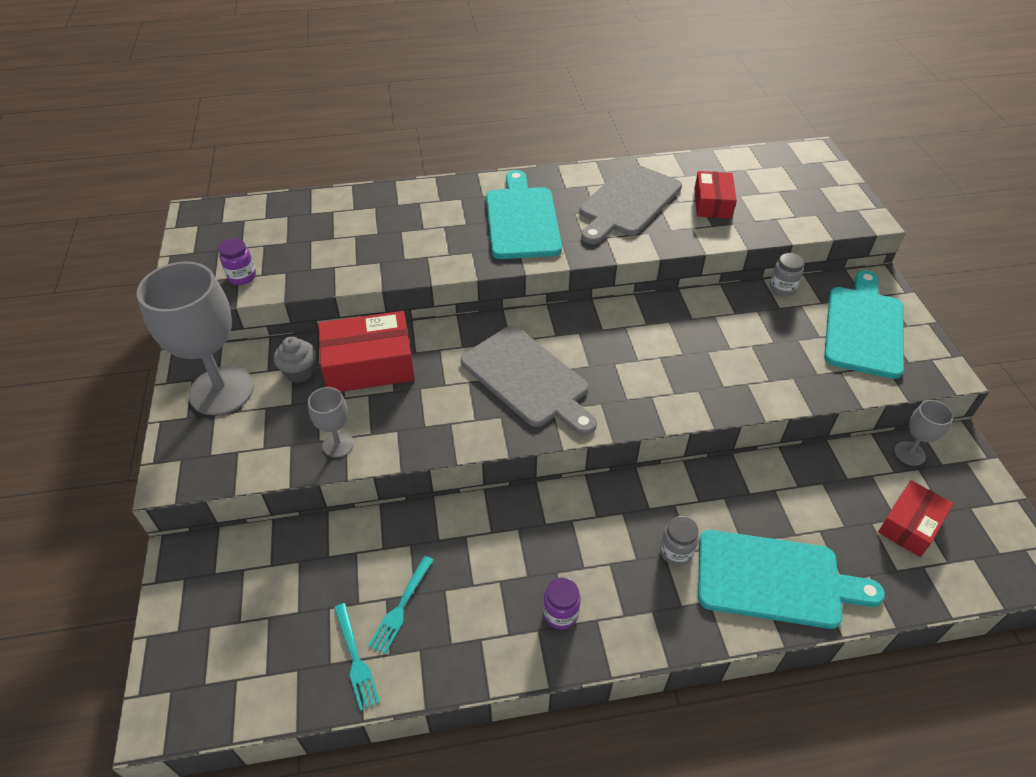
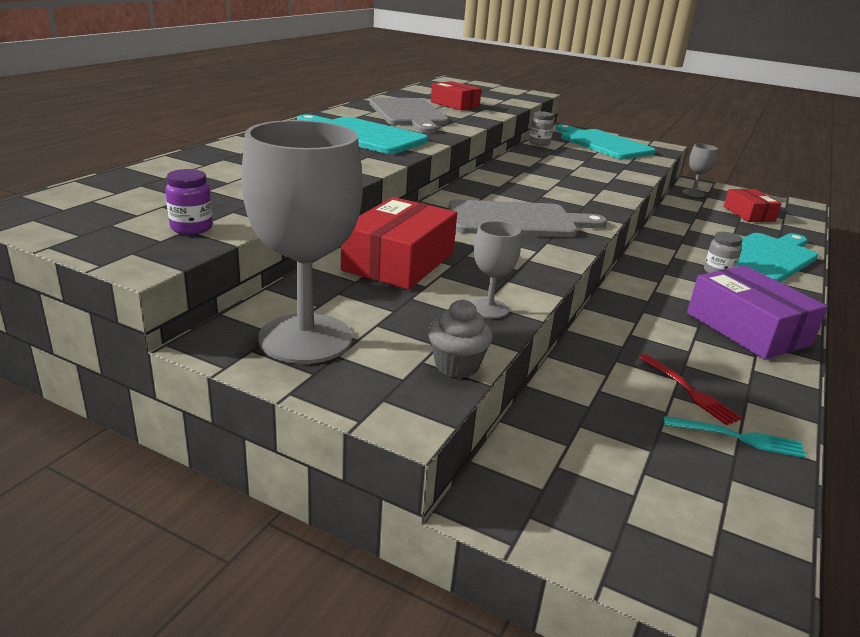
camera: 55 degrees left, 20 degrees down
grey cupcake [274,337,316,383] -> grey cupcake moved to [428,300,493,378]
turquoise fork [368,556,434,654] -> red fork [638,354,742,425]
purple jar [543,577,581,629] -> purple box [687,265,828,360]

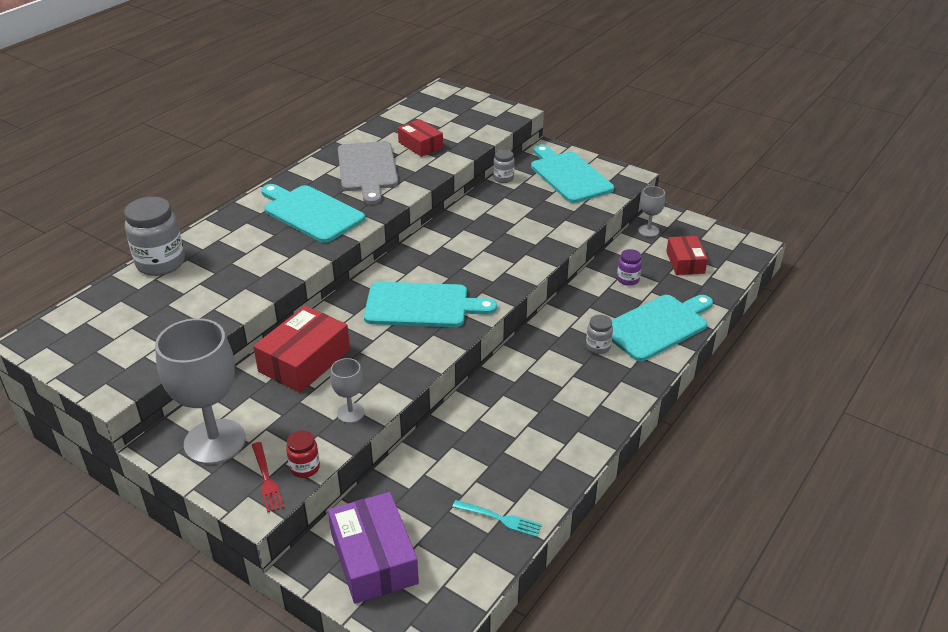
camera: 10 degrees right, 10 degrees up
purple jar [165,169,213,235] -> purple jar moved to [617,249,642,286]
grey cupcake [428,300,493,378] -> red jar [286,430,320,478]
grey cutting board [449,200,607,237] -> turquoise cutting board [364,282,497,327]
red fork [638,354,742,425] -> red fork moved to [252,442,284,513]
purple box [687,265,828,360] -> purple box moved to [328,492,419,604]
none -> grey jar [124,197,185,276]

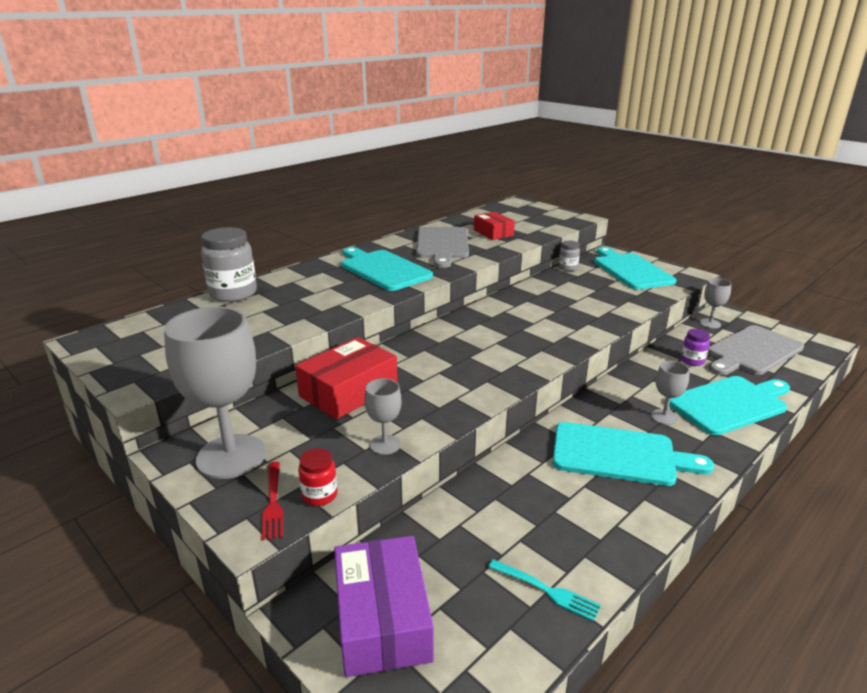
camera: 10 degrees right, 10 degrees down
turquoise cutting board [364,282,497,327] -> turquoise cutting board moved to [552,422,714,486]
grey jar [586,315,613,354] -> grey goblet [651,361,690,425]
red box [666,236,708,275] -> grey cutting board [708,325,804,375]

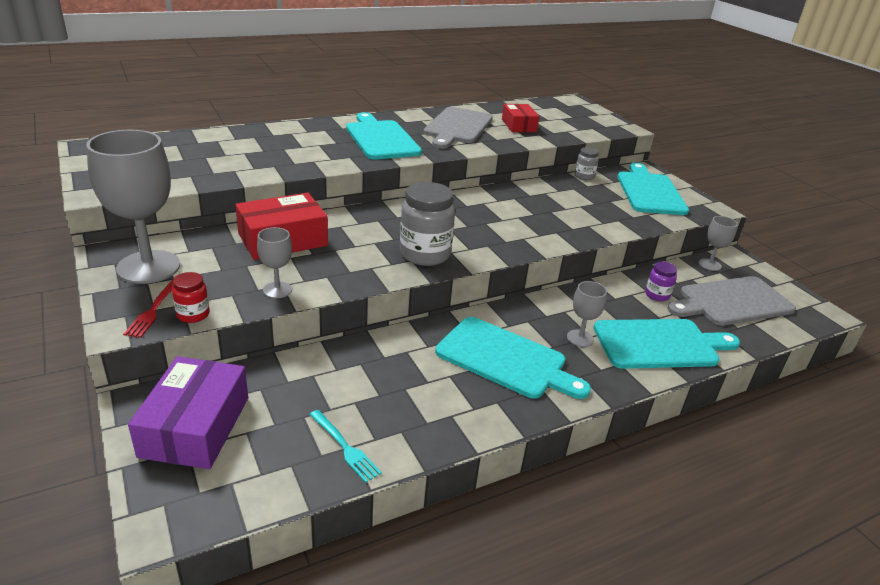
camera: 15 degrees right, 5 degrees up
grey jar [201,227,257,302] -> grey jar moved to [400,182,455,266]

